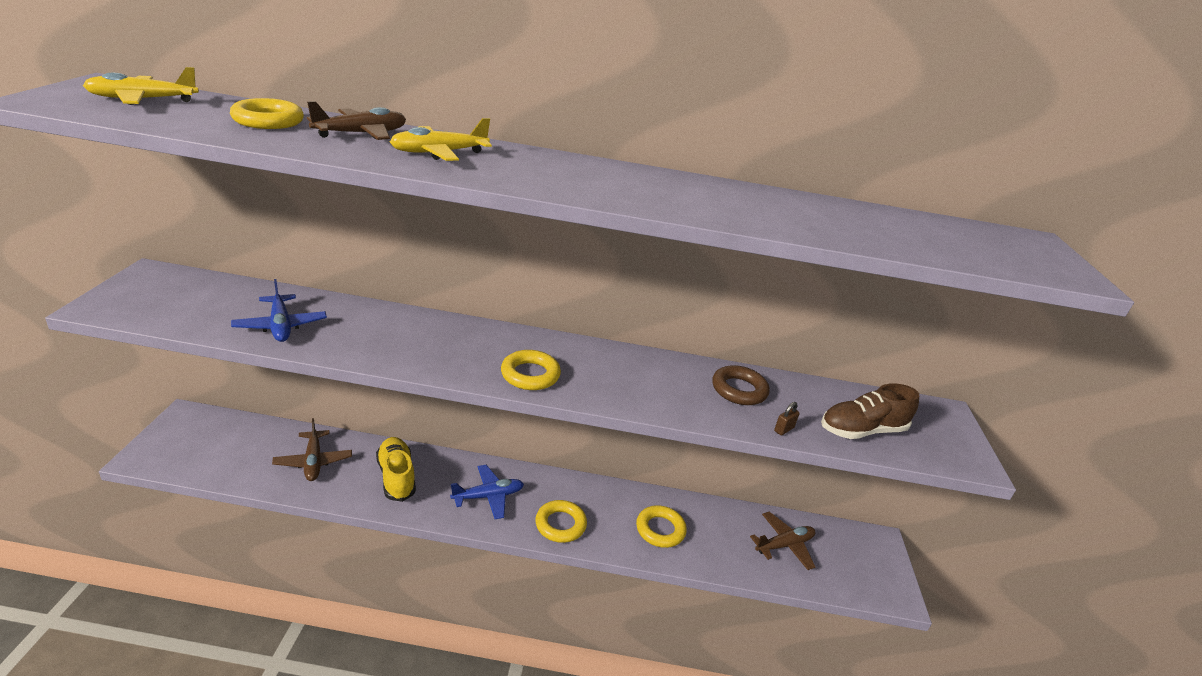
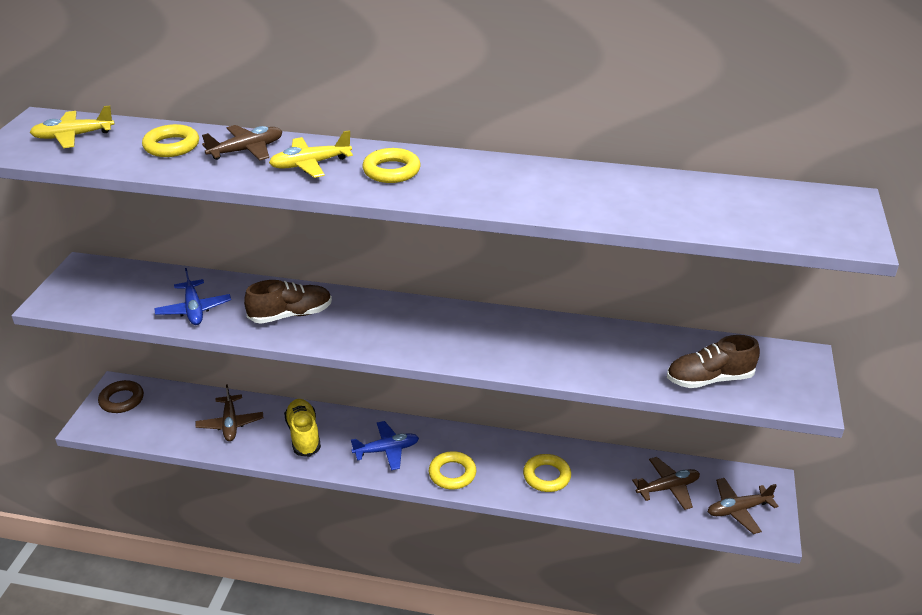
camera: 10 degrees right, 5 degrees up
yellow ring [501,350,561,390] -> yellow ring moved to [362,148,421,183]
brown ring [712,365,769,405] -> brown ring moved to [98,380,144,413]
brown padlock [774,402,800,435] -> none
none -> brown shoe [244,280,332,324]
none -> brown plane [708,478,779,534]

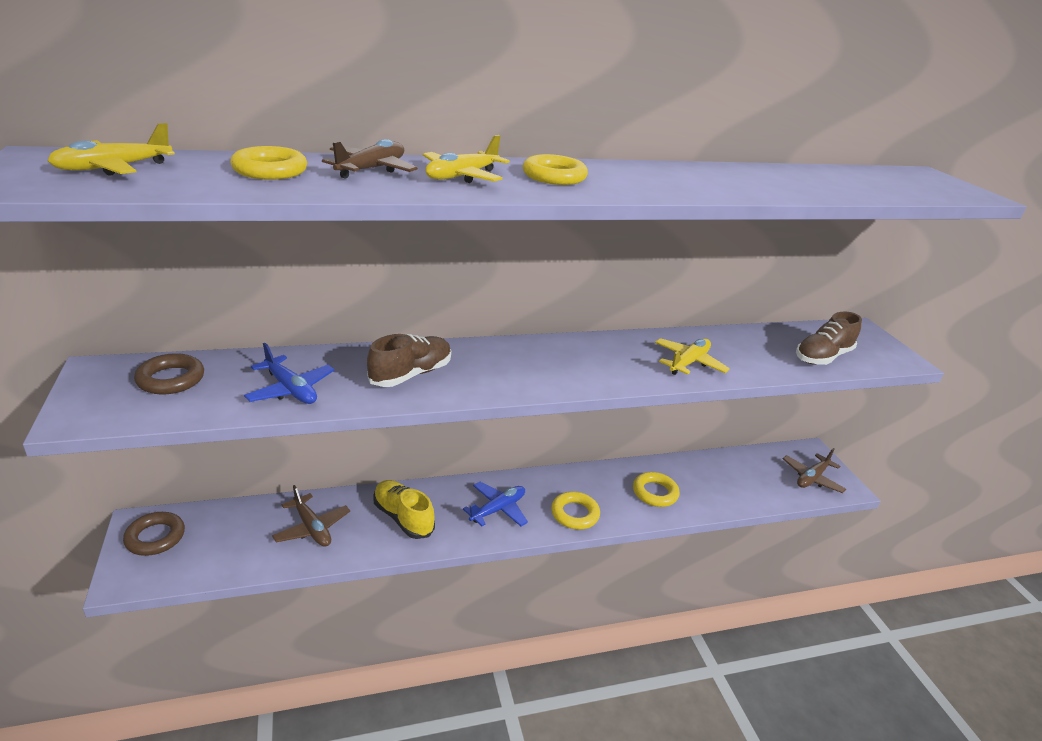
camera: 30 degrees left, 5 degrees down
brown plane [632,457,700,510] -> none
none -> brown ring [134,353,204,394]
none -> yellow plane [655,338,730,375]

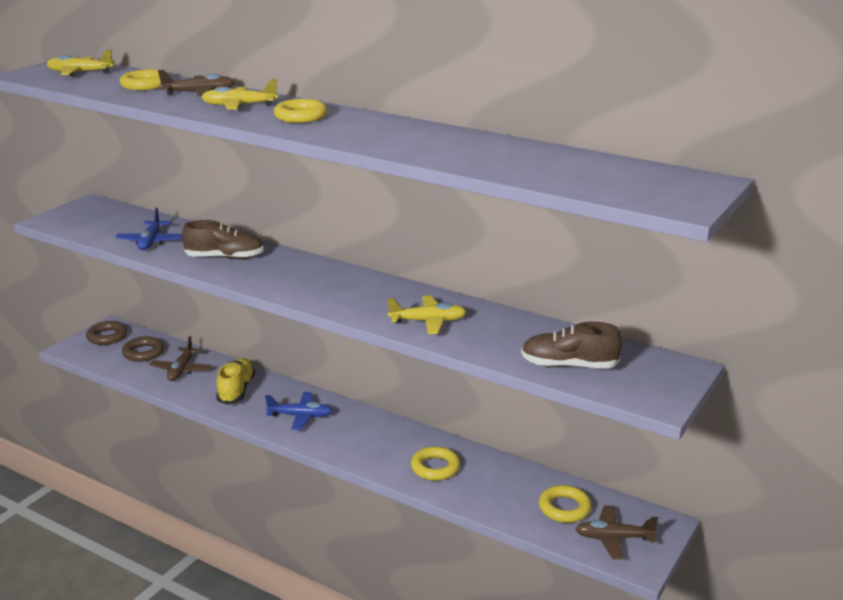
camera: 50 degrees right, 5 degrees down
brown ring [134,353,204,394] -> brown ring moved to [122,336,164,362]
yellow ring [551,491,600,529] -> yellow ring moved to [539,485,591,523]

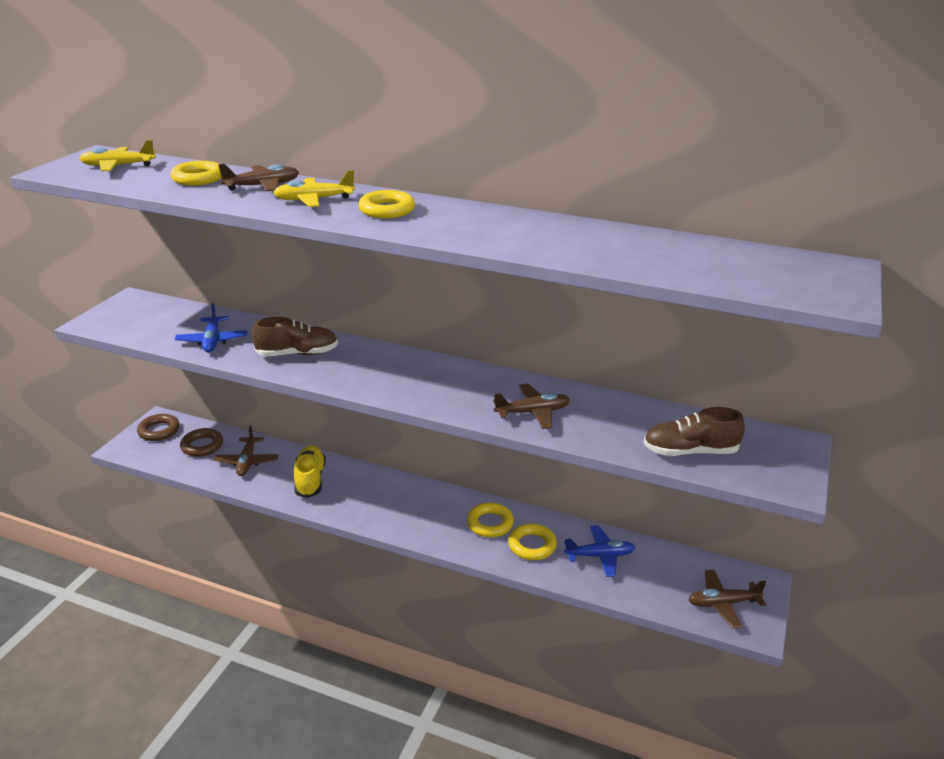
camera: 10 degrees left, 5 degrees up
blue plane [265,392,333,430] -> blue plane moved to [564,525,635,577]
yellow plane [388,296,466,334] -> brown plane [493,384,570,429]
yellow ring [539,485,591,523] -> yellow ring moved to [467,503,514,537]

